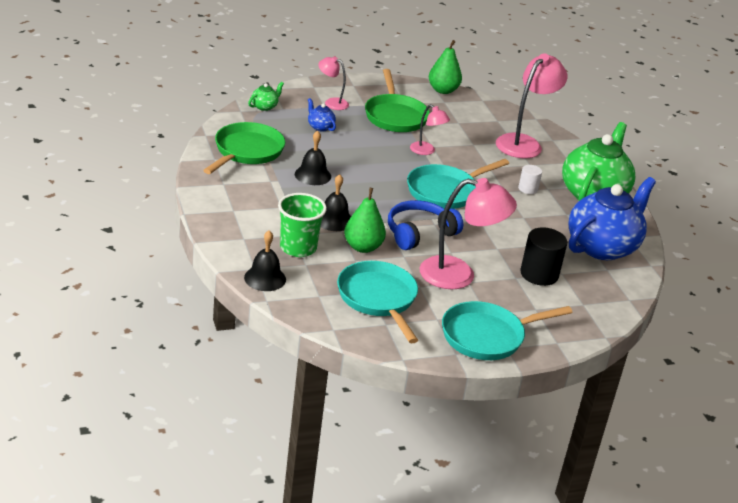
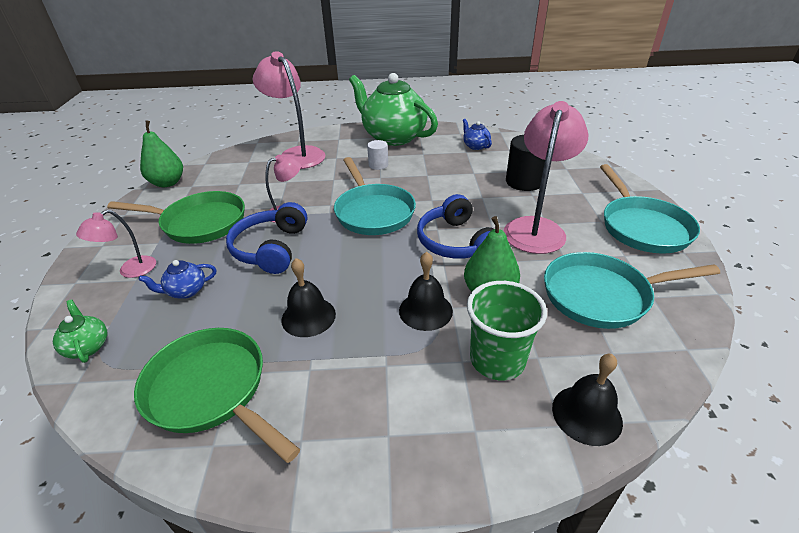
camera: 70 degrees left, 5 degrees up
blue teapot [568,177,656,260] -> blue teapot [463,119,492,150], size x0.40
none -> blue headphones [226,202,307,274]

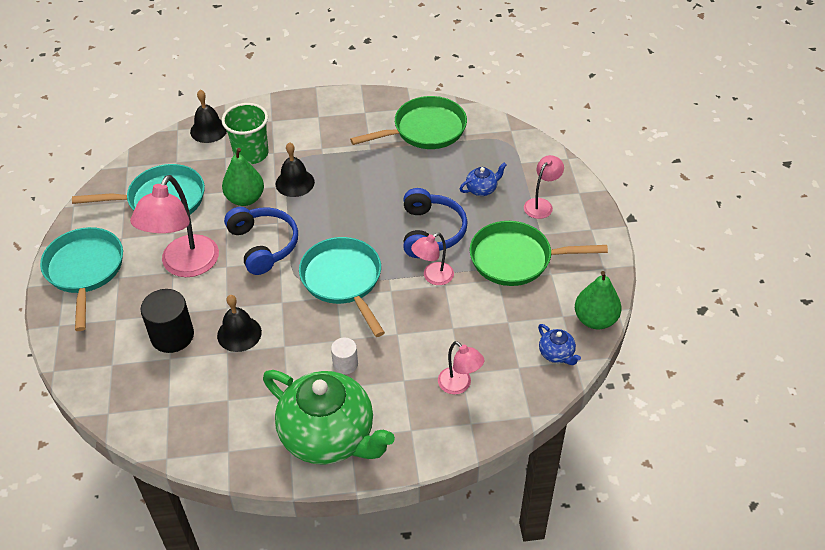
camera: 175 degrees right, 10 degrees up
green teapot [53,300,107,363] -> none
green pan [134,328,300,463] -> green pan turned 60 degrees counterclockwise [350,96,467,149]
pink lamp [253,51,325,169] -> pink lamp [438,341,484,394], size x0.53
black bell [281,258,336,337] -> black bell moved to [217,295,262,352]
blue teapot [463,119,492,150] -> blue teapot moved to [538,324,581,365]

